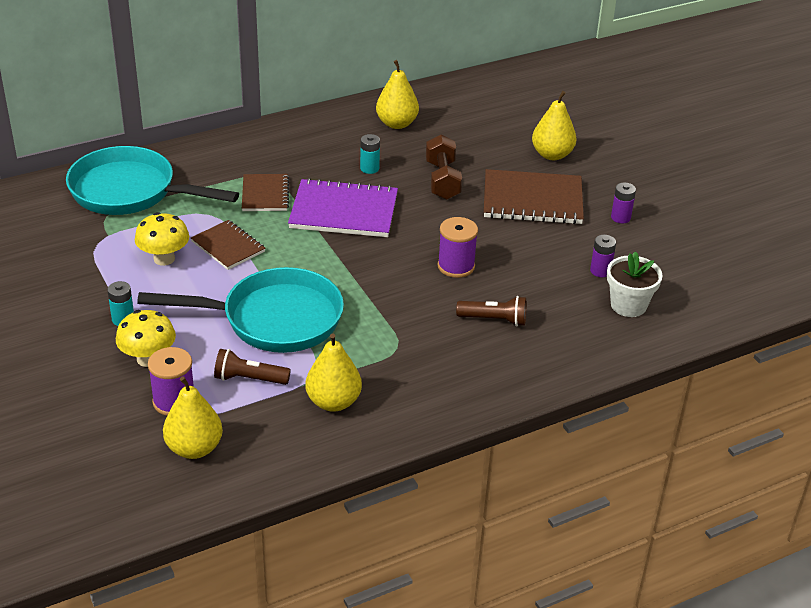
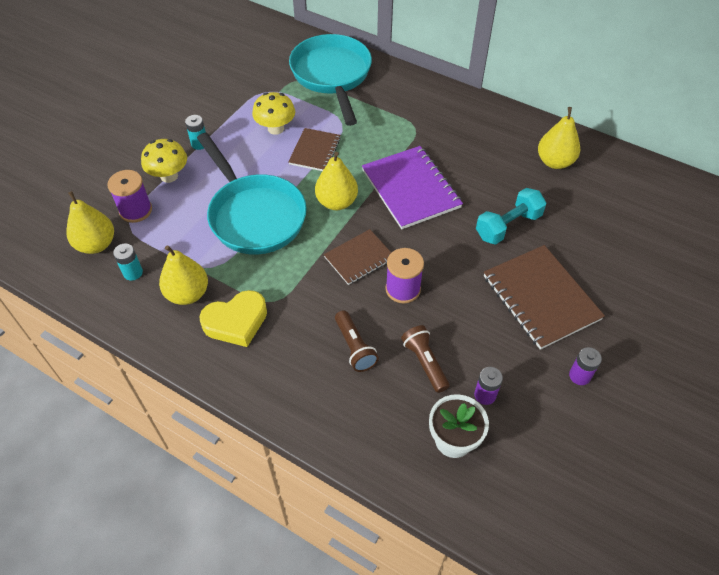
camera: 60 degrees right, 15 degrees up
brown flashlight [214,349,291,385] -> brown flashlight moved to [401,325,449,393]
brown notebook [242,174,289,211] -> brown notebook moved to [324,229,392,285]
turquoise battery [360,134,380,174] -> turquoise battery moved to [113,244,143,281]
brown dumbbell [426,135,462,200] -> turquoise dumbbell [476,188,546,245]
yellow pear [532,91,577,160] -> yellow pear moved to [315,152,358,210]
none -> yellow heart [199,290,267,347]

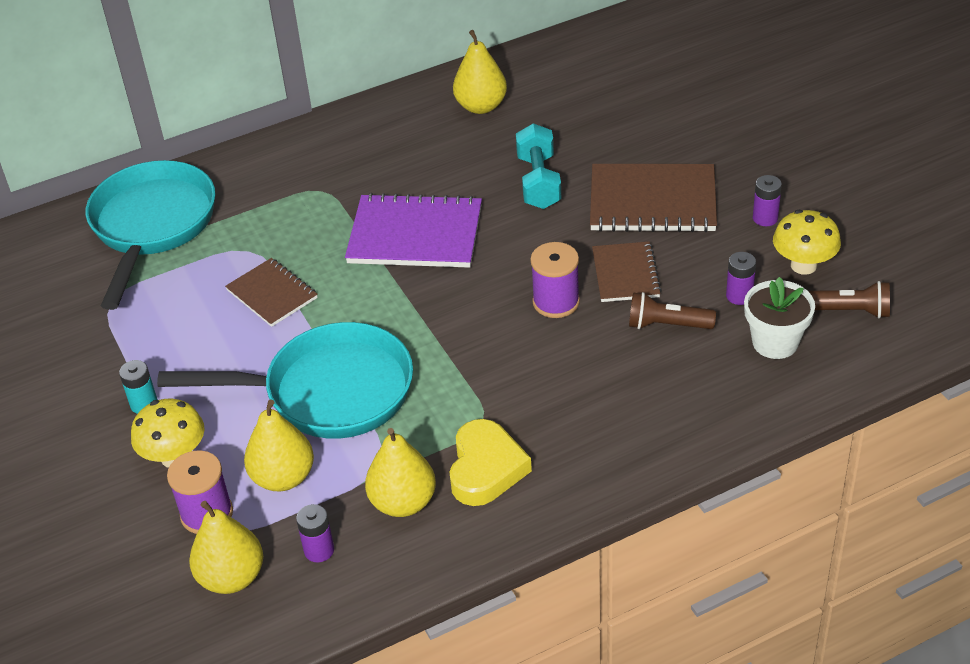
camera: 55 degrees left, 10 degrees down
turquoise battery [113,244,143,281] -> purple battery [296,504,334,562]
yellow mushroom [252,92,295,135] -> yellow mushroom moved to [773,210,841,275]
turquoise pan [289,34,372,126] -> turquoise pan turned 75 degrees clockwise [86,160,216,310]
yellow pear [315,152,358,210] -> yellow pear moved to [244,400,314,491]
brown notebook [324,229,392,285] -> brown notebook moved to [592,241,662,302]
brown flashlight [335,310,379,372] -> brown flashlight moved to [808,281,890,318]

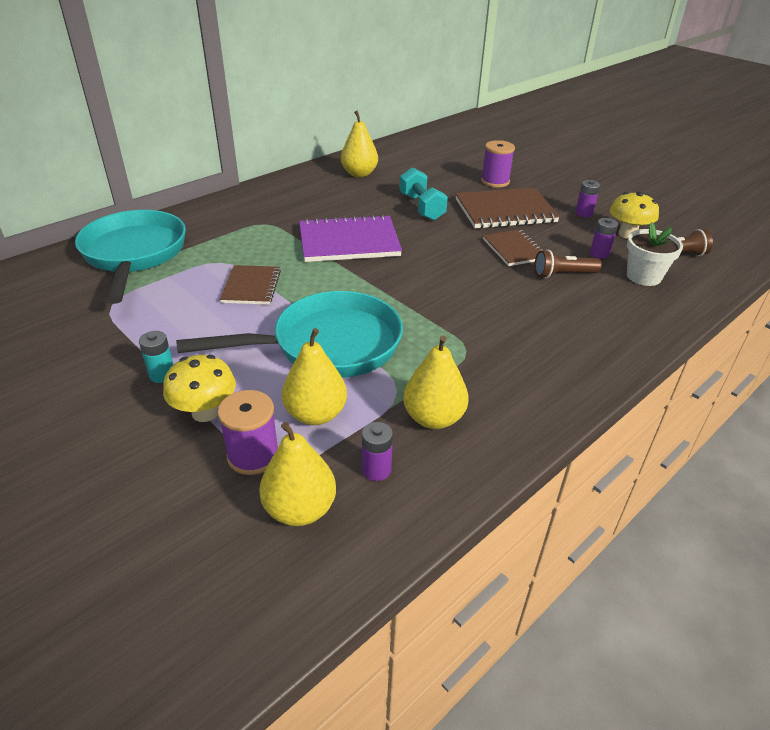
camera: 20 degrees left, 5 degrees down
brown notebook [225,258,318,327] -> brown notebook turned 60 degrees clockwise [220,265,281,305]
yellow heart [450,419,532,506] -> none
purple spool [530,242,580,318] -> purple spool moved to [481,140,515,187]

